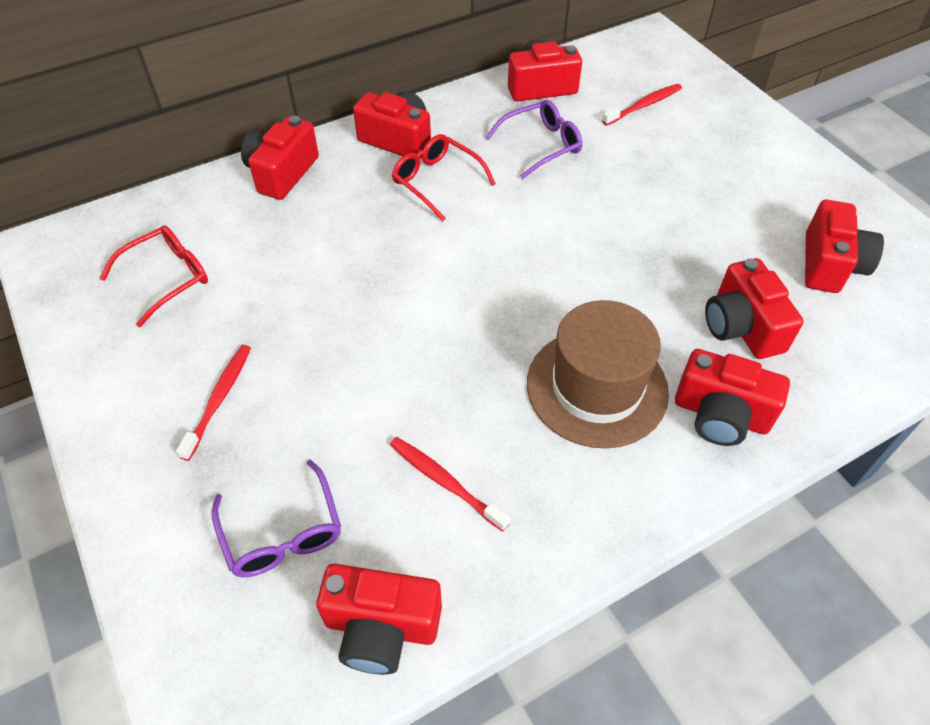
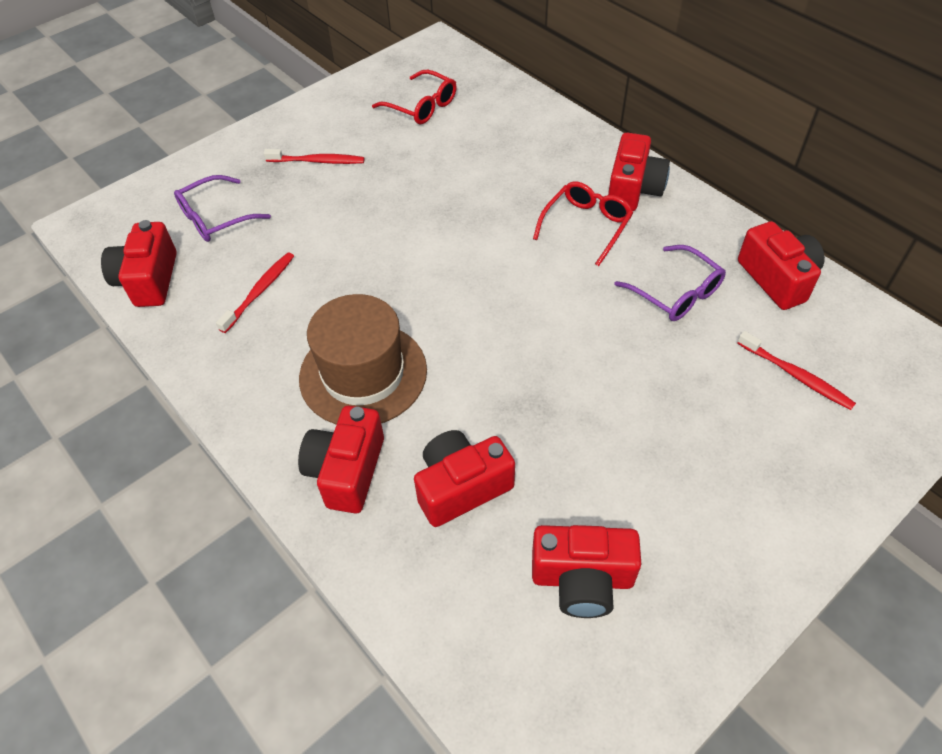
camera: 80 degrees right, 0 degrees up
red camera [241,116,319,200] -> none

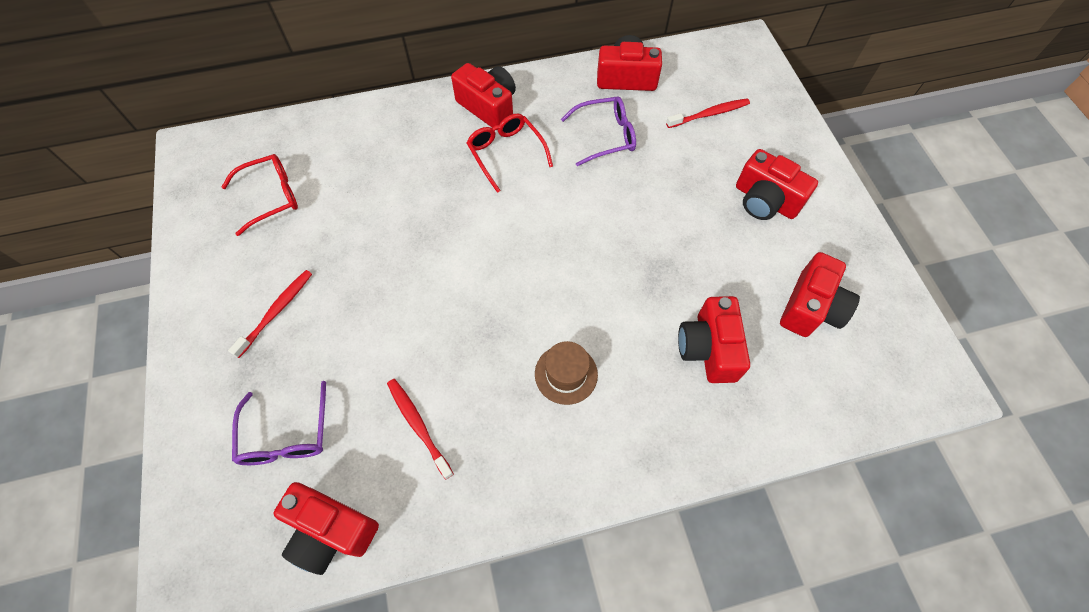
camera: 65 degrees left, 10 degrees up
red camera [298,406,384,514] -> red camera moved to [736,149,818,220]
brown hat [299,294,427,425] -> brown hat [535,341,598,405], size x0.54

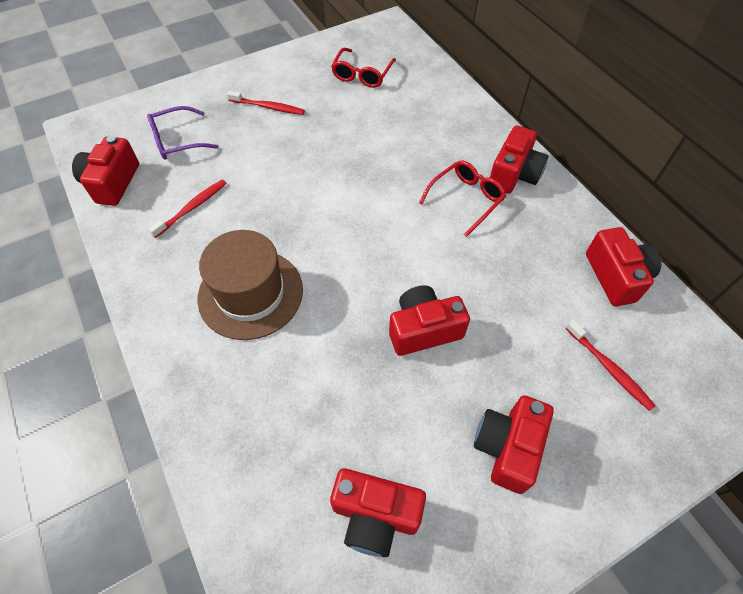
camera: 75 degrees right, 5 degrees down
red glasses [221,154,298,236] -> red glasses turned 60 degrees clockwise [331,48,396,88]
brown hat [535,341,598,405] -> brown hat [197,230,303,340], size x1.85
purple glasses [561,96,636,166] -> none
red camera [678,296,750,383] -> red camera moved to [389,285,470,356]

